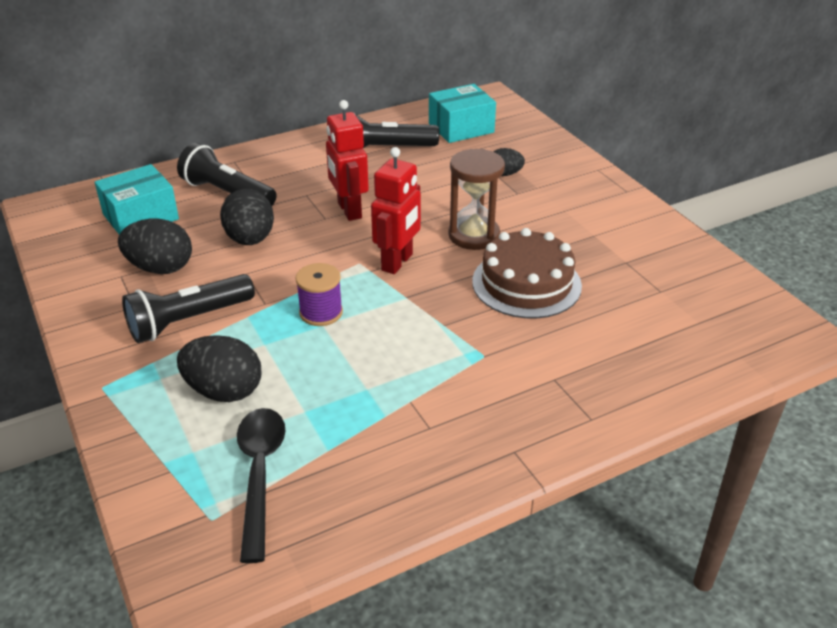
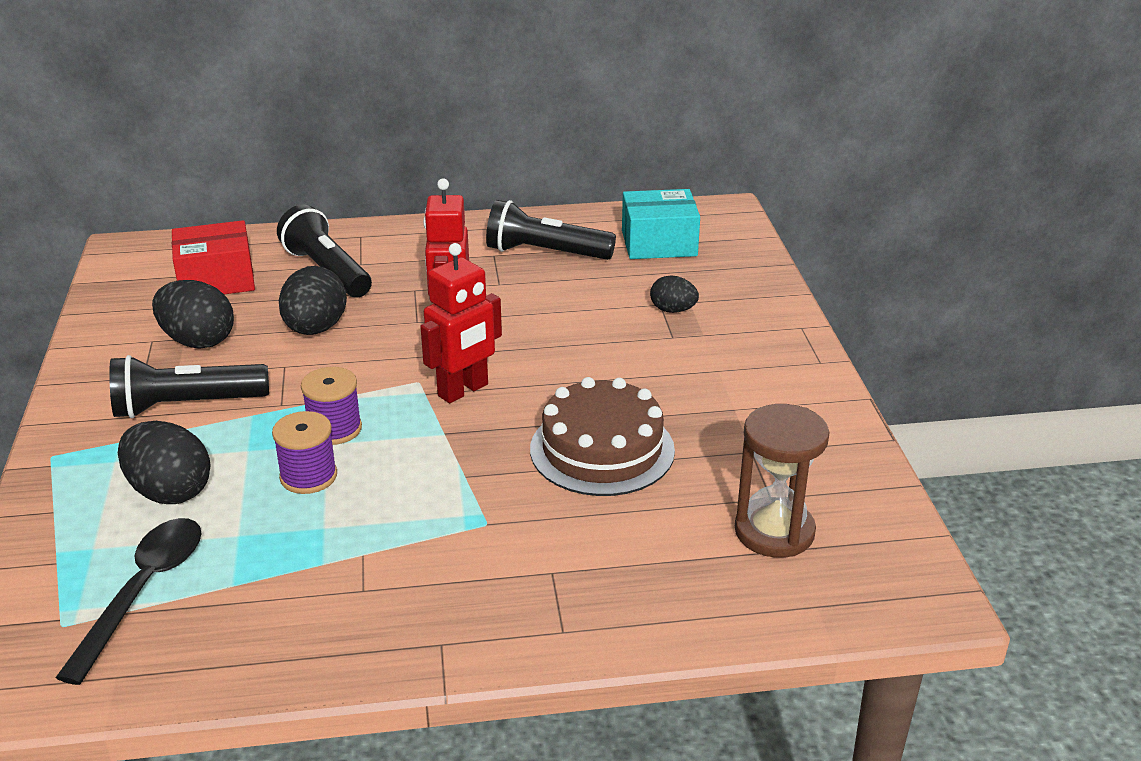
camera: 20 degrees right, 5 degrees down
turquoise box [95,164,179,234] -> red box [172,220,255,294]
brown hourglass [448,149,505,250] -> brown hourglass moved to [735,404,830,558]
none -> purple spool [272,411,337,494]

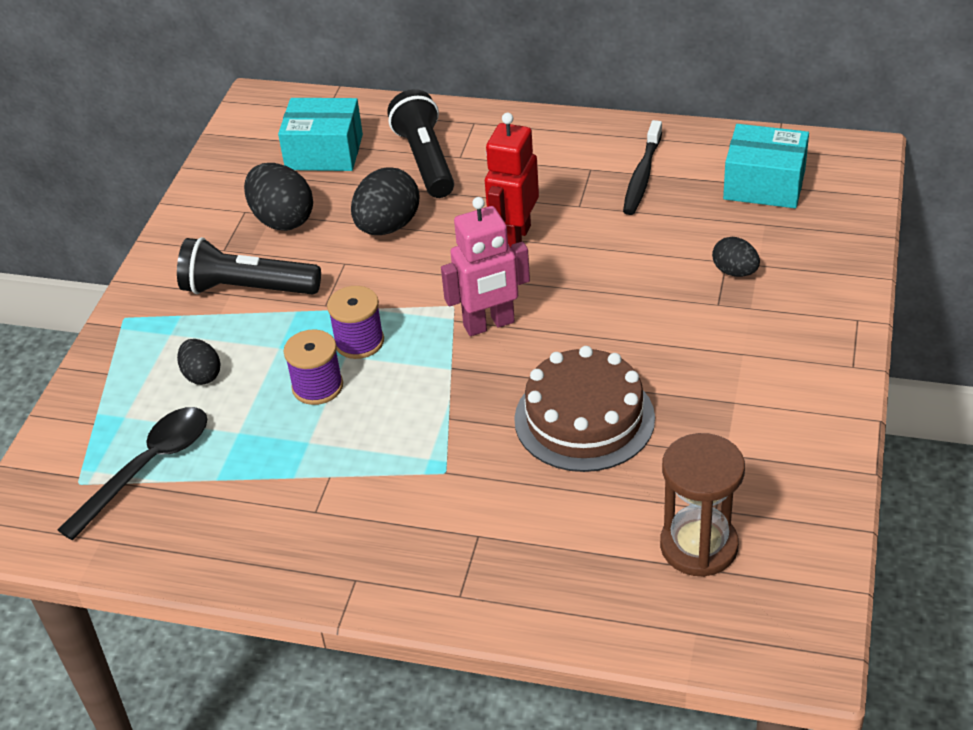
camera: 25 degrees right, 10 degrees up
black egg [118,421,211,504] -> black egg [177,339,220,385], size x0.59
red box [172,220,255,294] -> turquoise box [278,98,363,171]
red robot [420,243,502,403] -> pink robot [441,197,530,336]
black flashlight [486,200,616,260] -> black toothbrush [623,120,662,215]

